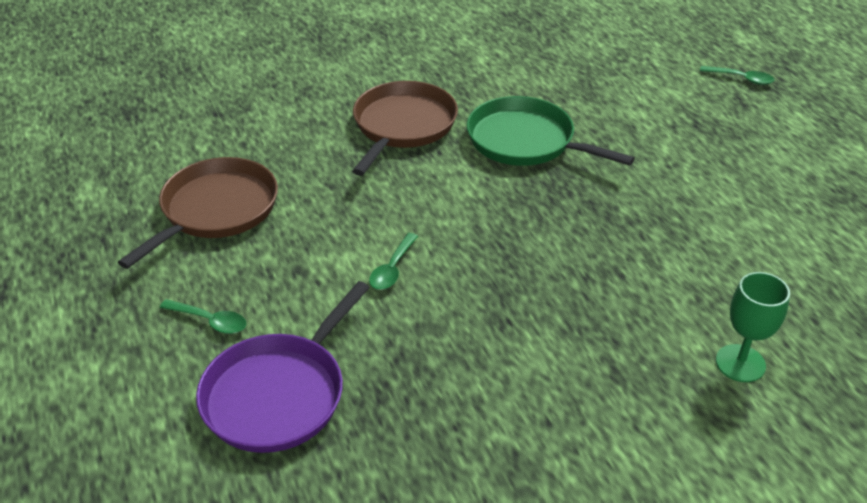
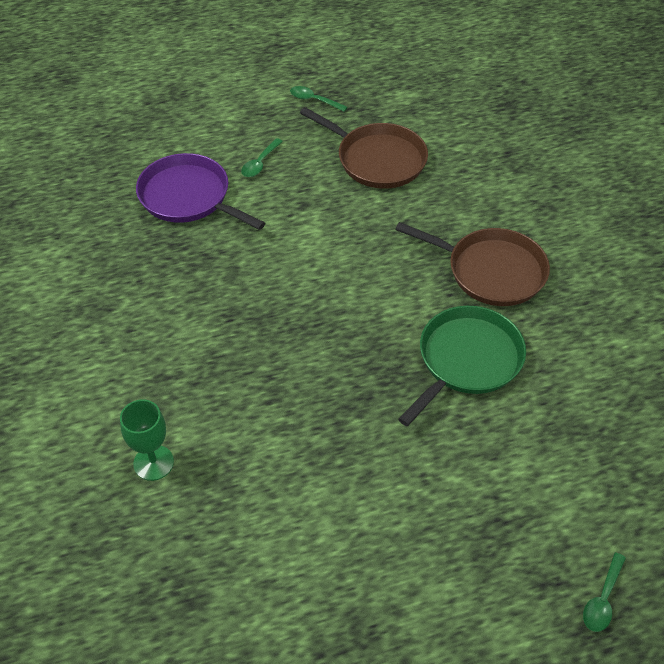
camera: 95 degrees right, 10 degrees up
green spoon [369,233,418,290] -> green spoon moved to [290,86,347,112]

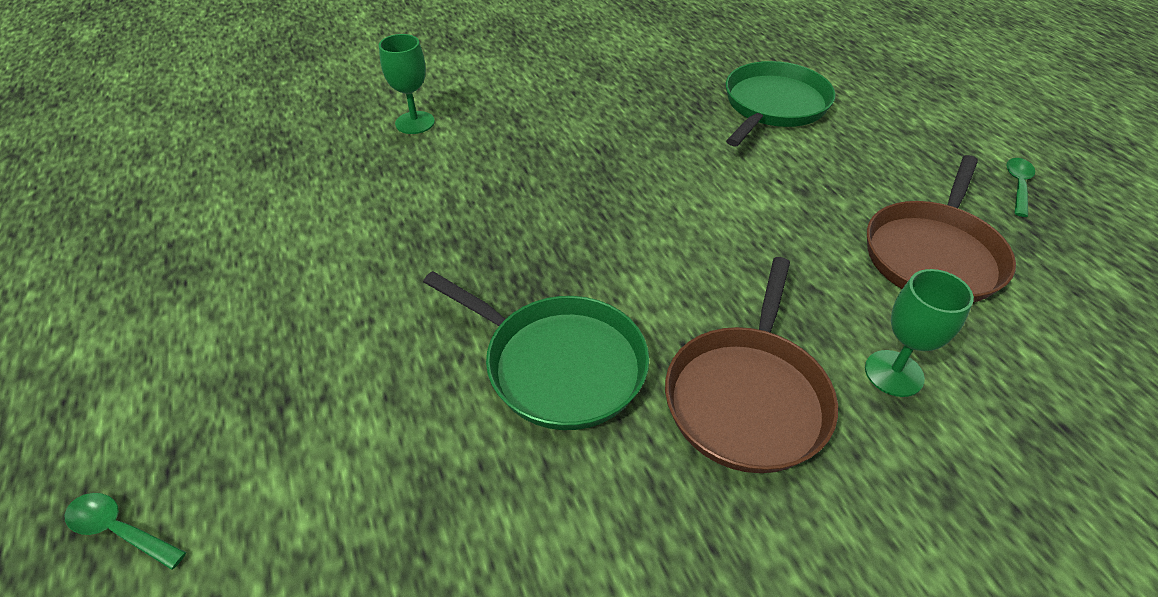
camera: 85 degrees right, 5 degrees down
purple pan [136,153,265,230] -> green pan [726,61,836,146]
green spoon [241,138,283,177] -> none
none -> green goblet [865,269,974,397]

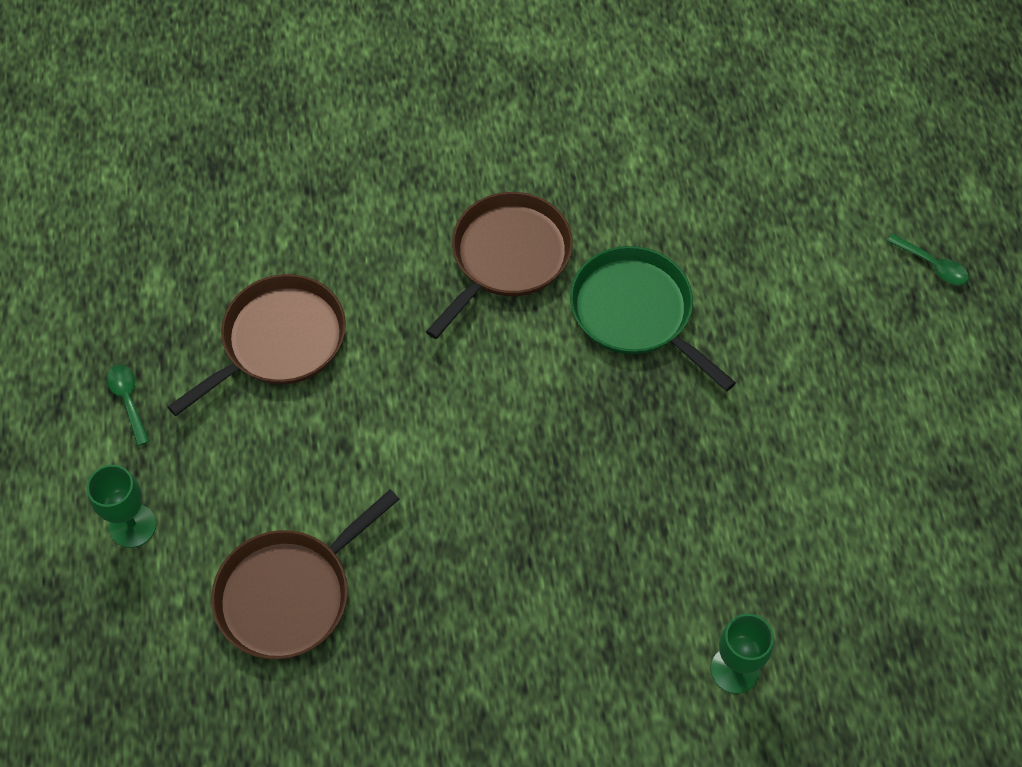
camera: 165 degrees left, 15 degrees up
green pan [726,61,836,146] -> brown pan [211,489,400,659]
green goblet [865,269,974,397] -> green goblet moved to [87,465,156,548]
green spoon [1006,158,1035,217] -> green spoon turned 120 degrees clockwise [107,364,150,446]

